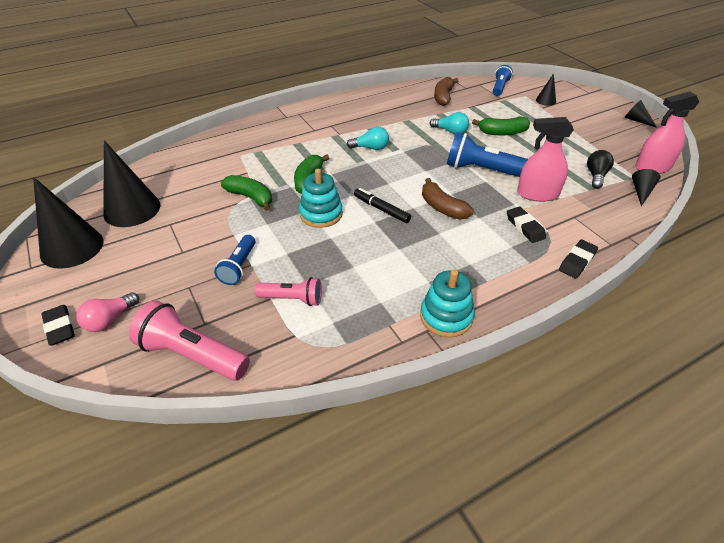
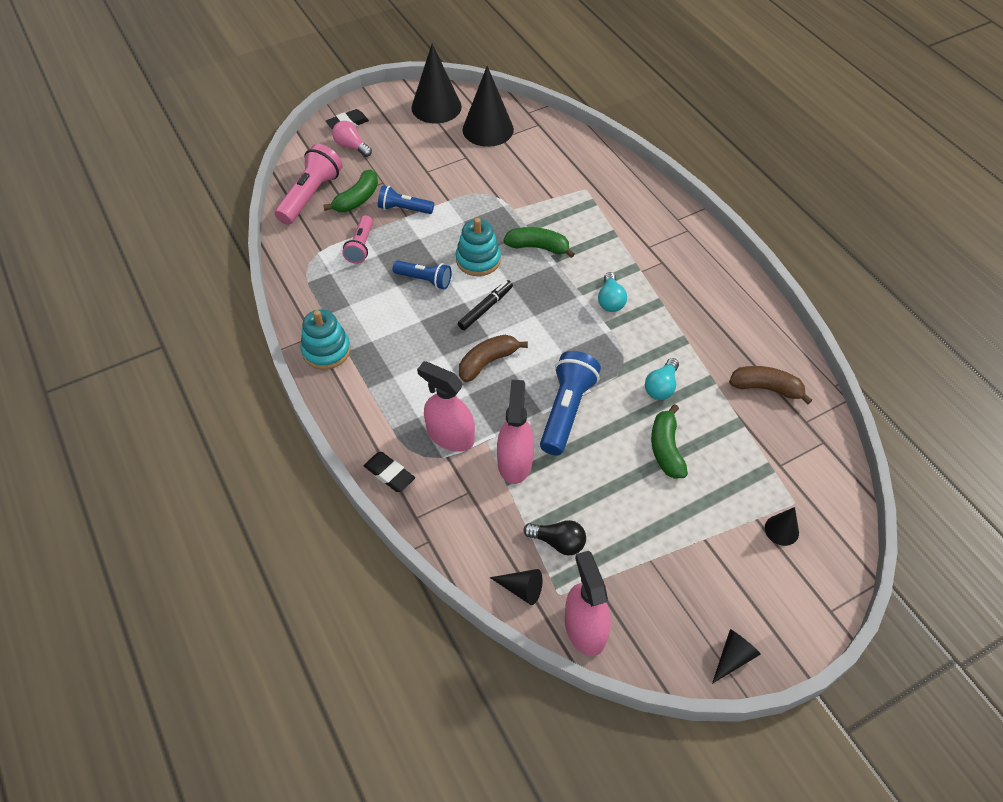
camera: 90 degrees right, 10 degrees up
green banana [221,175,272,211] -> green banana moved to [323,170,378,212]
blue flashlight [493,65,513,96] -> blue flashlight moved to [393,260,452,289]
black eraser [507,207,546,243] -> pink spray bottle [417,361,475,452]

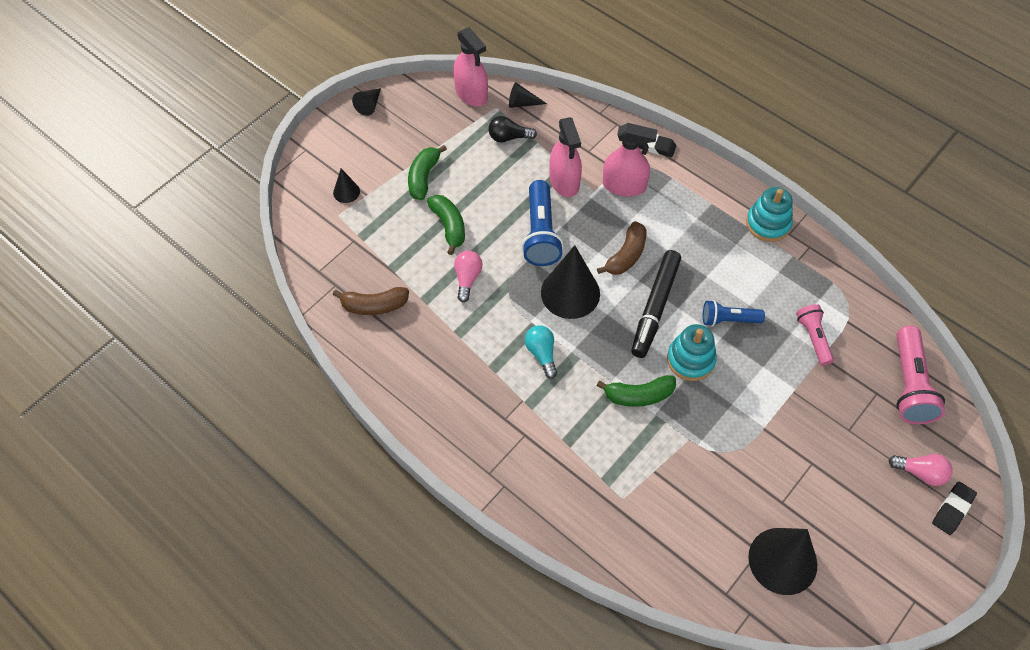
camera: 160 degrees right, 5 degrees up
green banana [323,170,378,212] -> green banana moved to [408,145,447,200]
blue flashlight [378,186,434,214] -> none
black cone [412,44,462,124] -> black cone moved to [541,245,600,319]
black marker [458,280,513,330] -> black marker [631,250,681,358], size x1.66
turquoise light bulb [645,358,679,400] -> pink light bulb [454,251,483,302]

